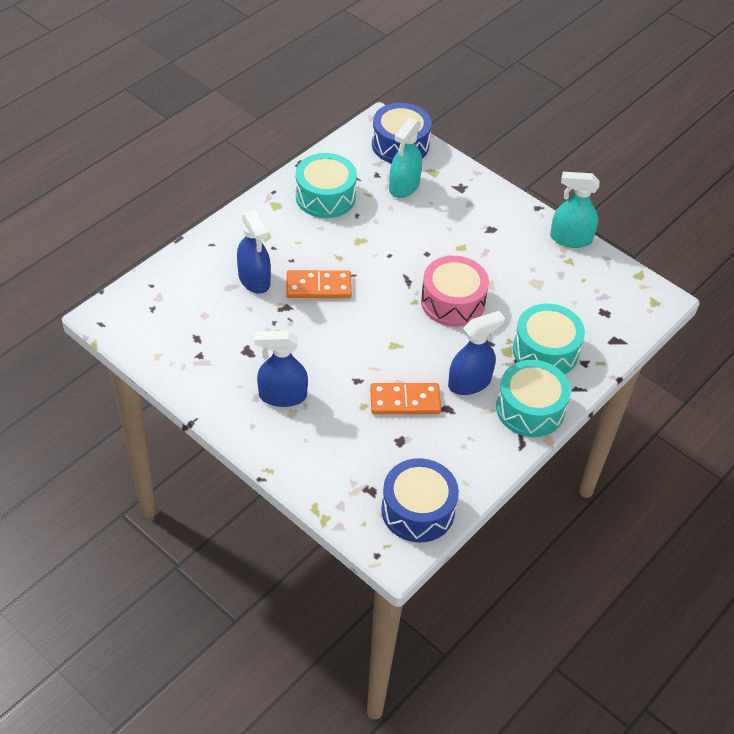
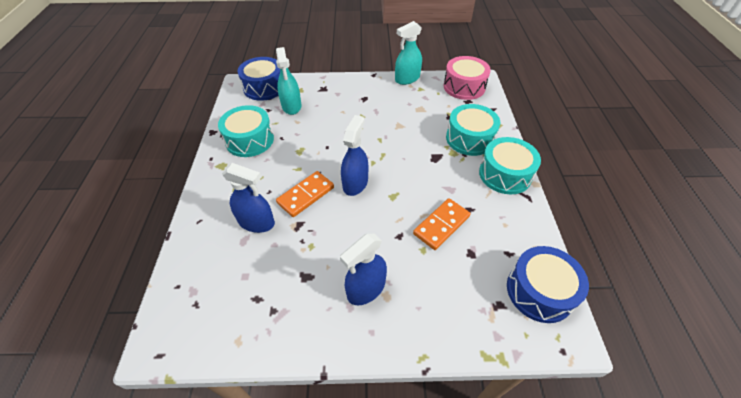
camera: 40 degrees left, 0 degrees up
pink drum [421,256,489,327] -> pink drum moved to [443,56,491,100]
blue spray bottle [448,311,505,395] -> blue spray bottle moved to [341,115,368,196]

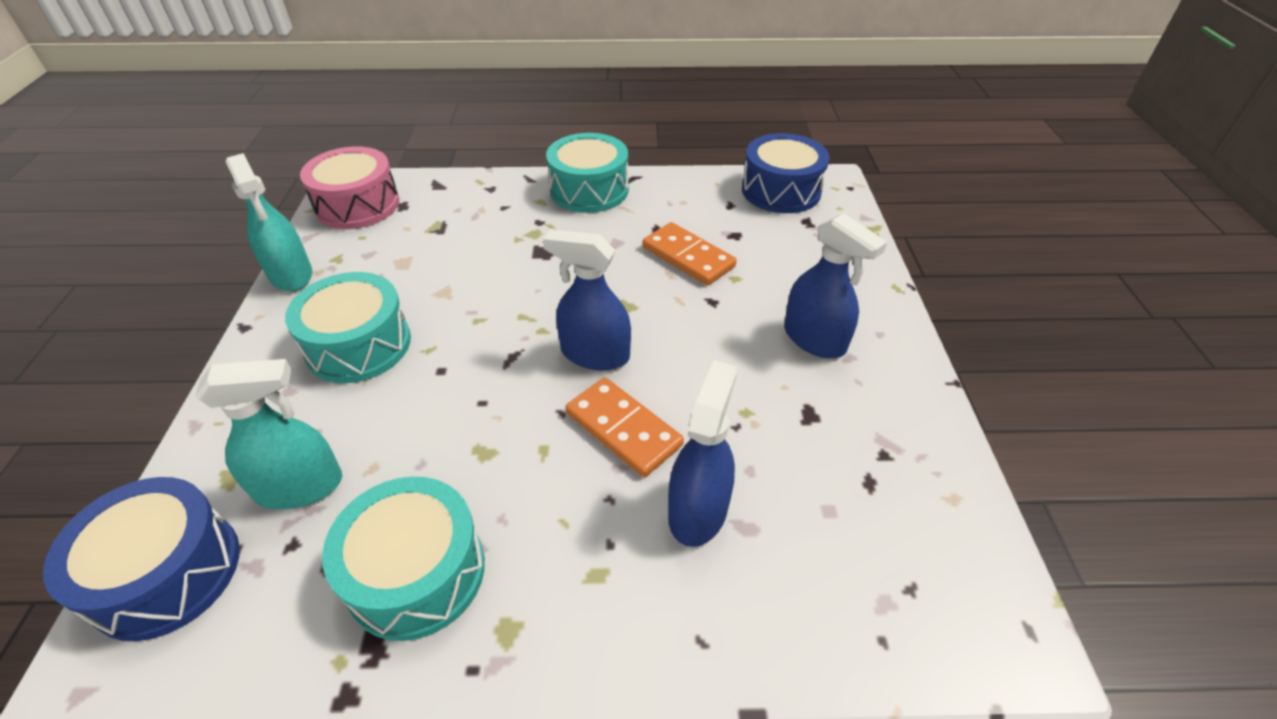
camera: 90 degrees left, 5 degrees down
turquoise drum [446,104,500,156] -> turquoise drum moved to [285,272,411,383]

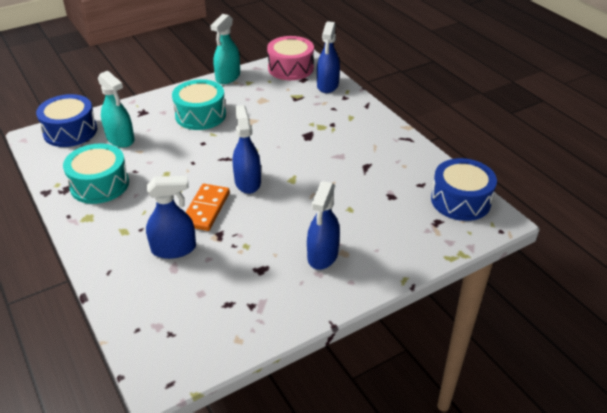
camera: 60 degrees right, 5 degrees down
turquoise drum [546,133,629,213] -> none
orange domino [643,222,737,286] -> none
none -> blue spray bottle [317,21,340,93]

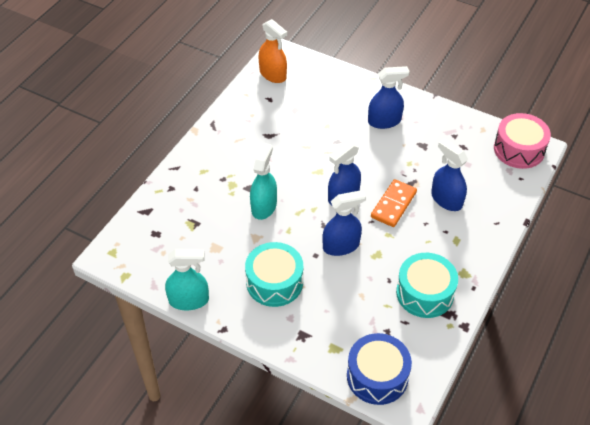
camera: 120 degrees left, 10 degrees up
turquoise spray bottle [98,71,134,148] -> turquoise spray bottle moved to [250,143,277,220]
orange domino [186,184,230,231] -> orange domino turned 45 degrees counterclockwise [371,179,417,227]
pink drum [267,36,314,80] -> pink drum moved to [494,113,551,169]
blue spray bottle [317,21,340,93] -> blue spray bottle moved to [322,190,366,256]
blue drum [431,158,497,221] -> orange spray bottle [259,19,287,83]

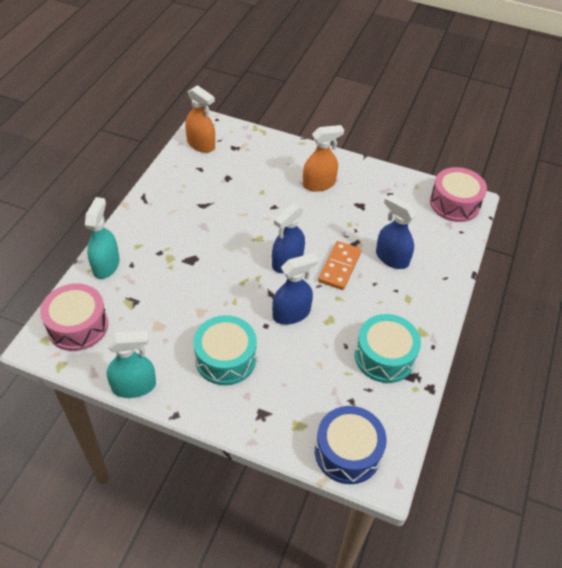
camera: 10 degrees left, 0 degrees up
turquoise spray bottle [250,143,277,220] -> turquoise spray bottle moved to [85,197,120,279]
blue spray bottle [368,66,410,129] -> orange spray bottle [303,125,344,192]
none -> pink drum [40,283,108,351]

